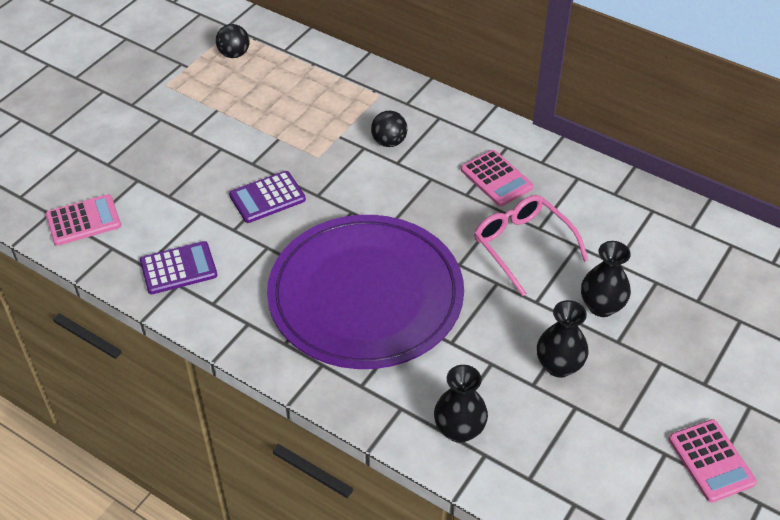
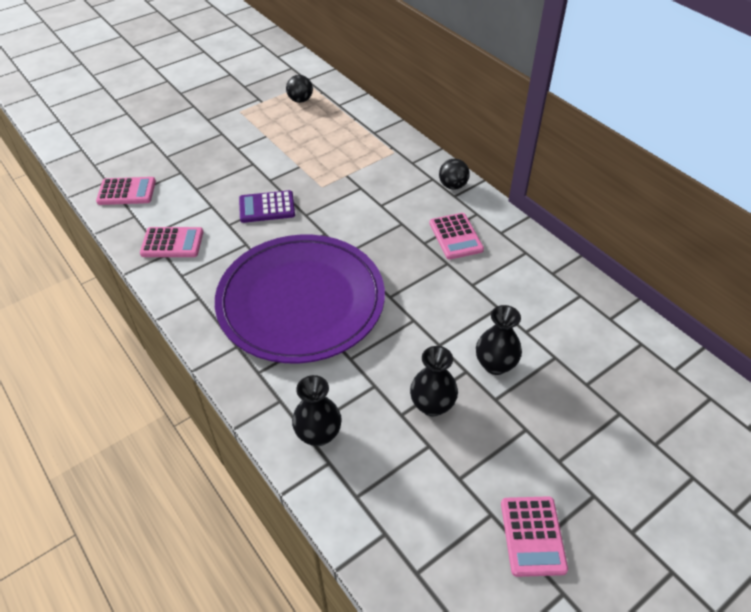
camera: 20 degrees right, 0 degrees up
purple calculator [140,241,217,294] -> pink calculator [140,227,203,257]
black ball [371,111,407,147] -> black ball moved to [439,159,470,190]
pink glasses [474,195,588,296] -> none

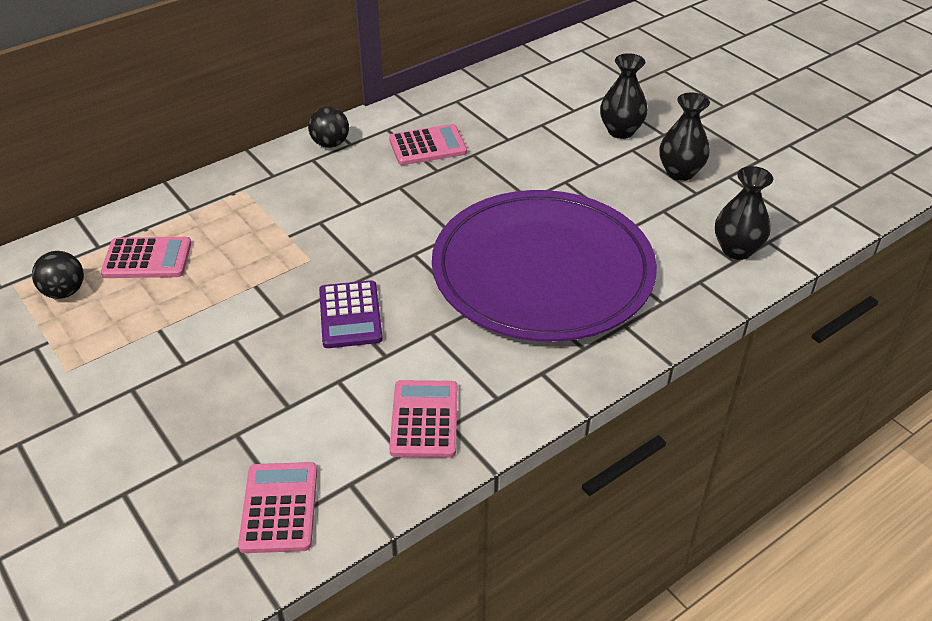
camera: 90 degrees left, 5 degrees down
pink calculator [501,496,568,577] -> pink calculator moved to [101,237,191,278]

